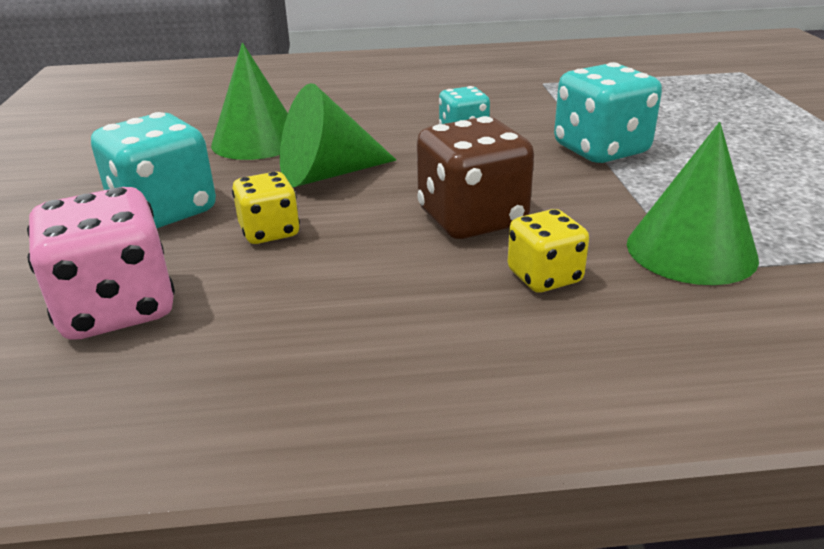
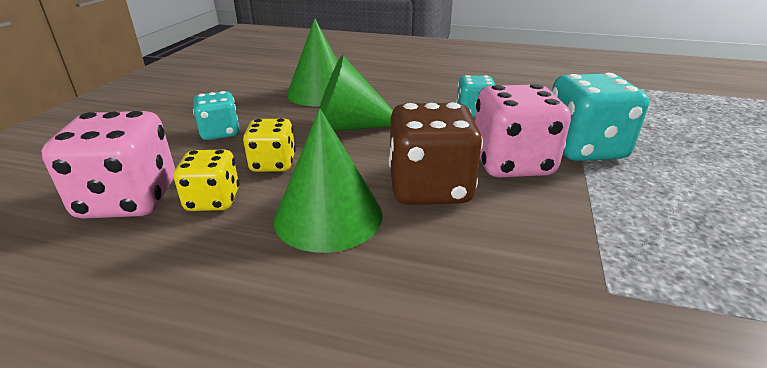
camera: 20 degrees right, 0 degrees up
turquoise dice [91,112,216,228] -> turquoise dice [193,91,240,140], size x0.58
yellow dice [508,209,589,292] -> yellow dice moved to [174,149,239,211]
green cone [627,122,759,285] -> green cone moved to [274,109,383,253]
none -> pink dice [475,84,571,177]

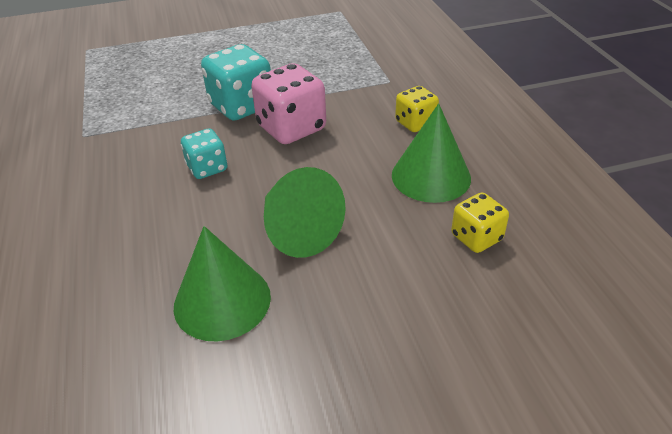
camera: 120 degrees left, 10 degrees up
pink dice [42,111,175,219] -> none
turquoise dice [193,91,240,140] -> none
yellow dice [243,119,296,172] -> yellow dice moved to [395,86,439,132]
brown dice [389,102,483,205] -> none

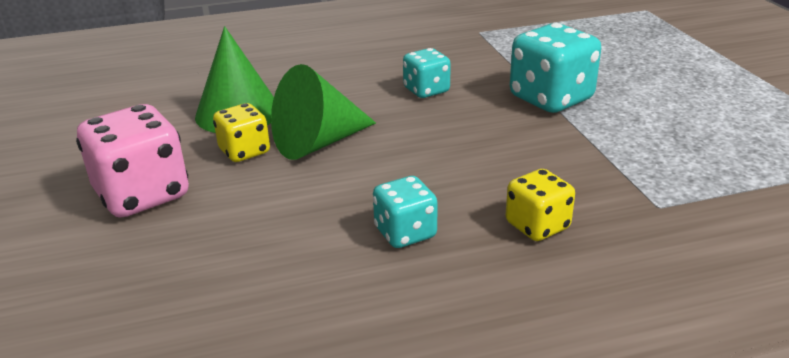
camera: 90 degrees right, 10 degrees down
pink dice [251,63,326,144] -> pink dice moved to [76,104,189,218]
green cone [392,103,471,203] -> turquoise dice [373,176,438,248]
yellow dice [451,193,509,253] -> yellow dice moved to [213,103,270,162]

